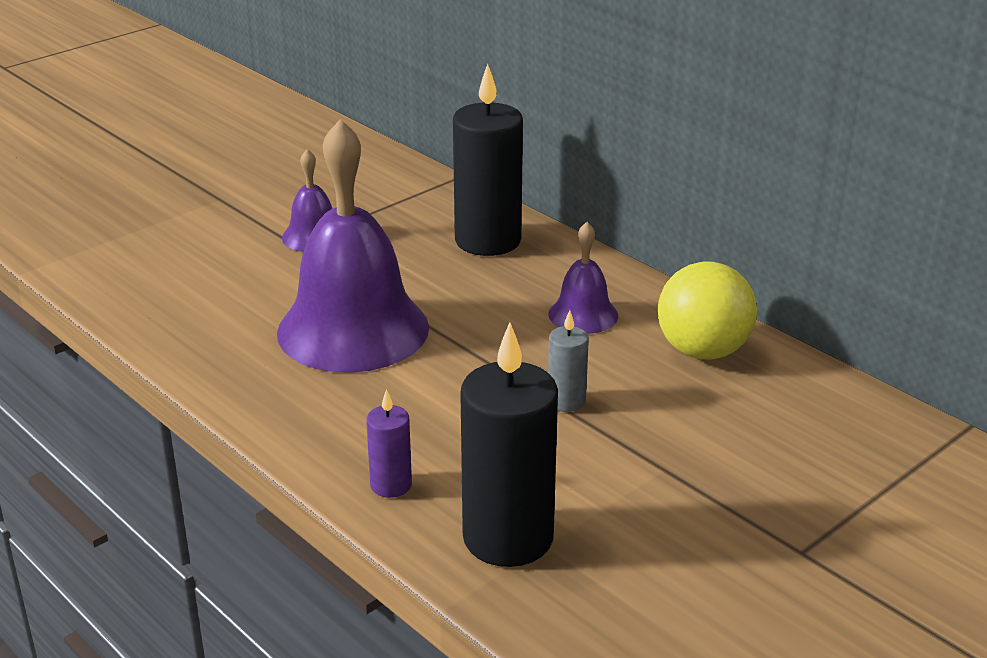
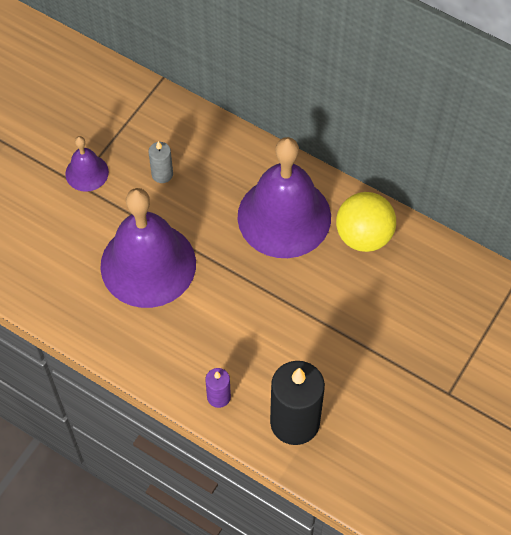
camera: 15 degrees left, 30 degrees up
black candle [453,64,523,256] -> none
purple bell [548,222,618,334] -> purple bell [237,137,331,258], size x2.13
grey candle [548,310,589,412] -> grey candle moved to [148,141,173,183]

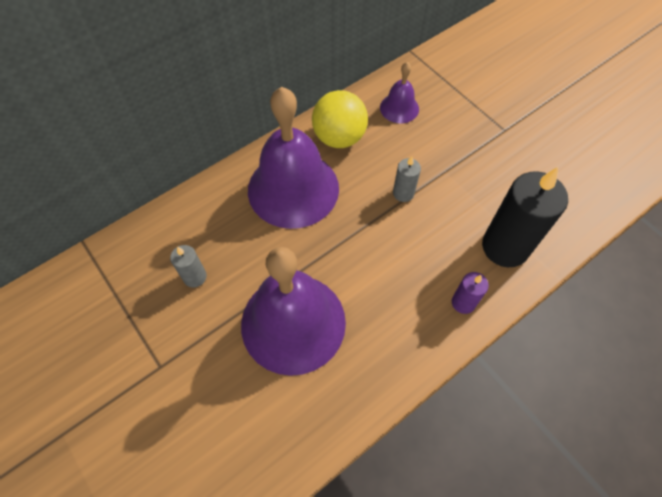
camera: 70 degrees left, 0 degrees up
purple bell [65,136,109,192] -> purple bell moved to [380,62,419,123]
none -> grey candle [393,156,421,202]

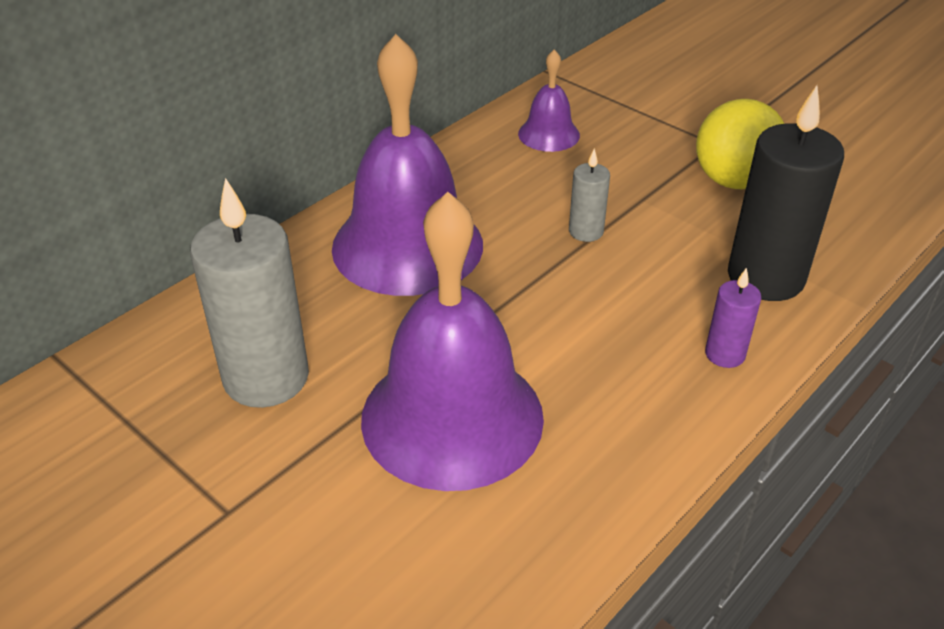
camera: 10 degrees left, 20 degrees down
grey candle [170,245,207,287] -> grey candle [190,178,309,408], size x2.08
yellow ball [312,90,368,148] -> yellow ball moved to [696,99,784,189]

